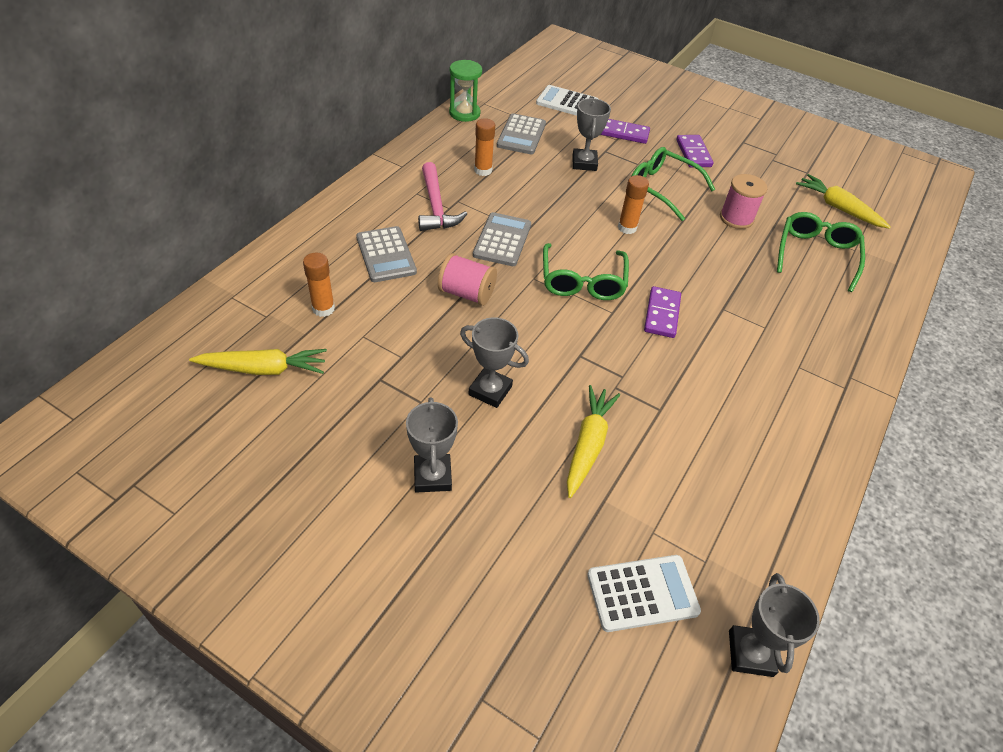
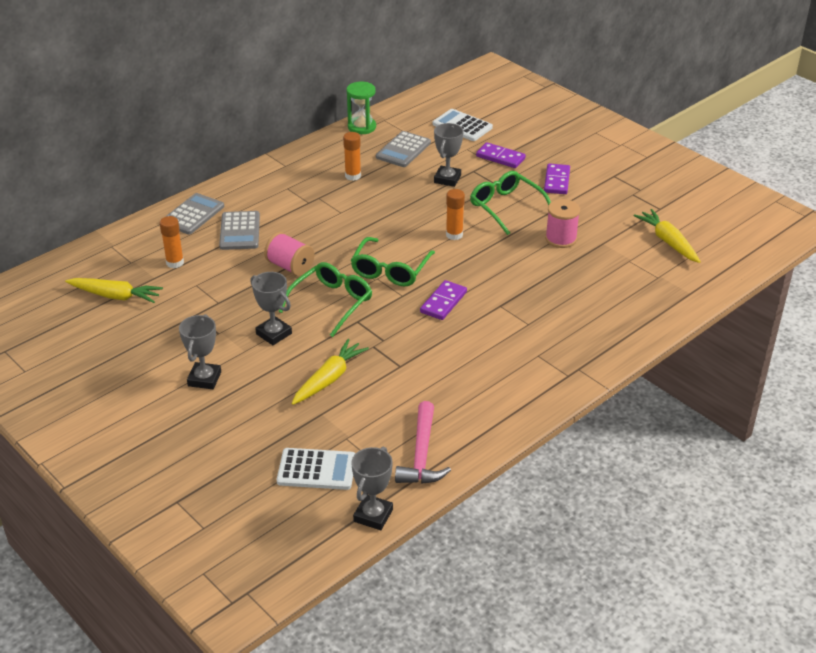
camera: 20 degrees right, 10 degrees down
pink hammer [418,162,467,231] -> pink hammer moved to [395,401,451,484]
grey calculator [473,212,531,266] -> grey calculator moved to [165,193,224,234]
green glasses [777,212,865,292] -> green glasses moved to [278,262,372,337]

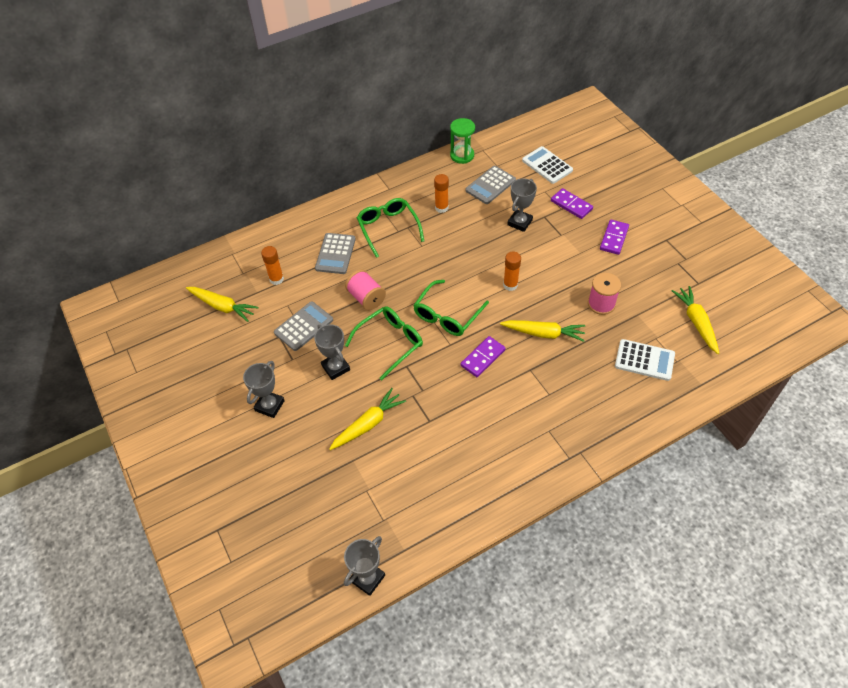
camera: 15 degrees right, 15 degrees up
grey calculator [165,193,224,234] -> grey calculator moved to [274,301,333,351]
white calculator [277,448,356,490] -> white calculator moved to [615,339,675,381]
pink hammer [395,401,451,484] -> none
green glasses [470,171,551,235] -> green glasses moved to [357,198,424,258]
none -> yellow carrot [500,320,585,342]

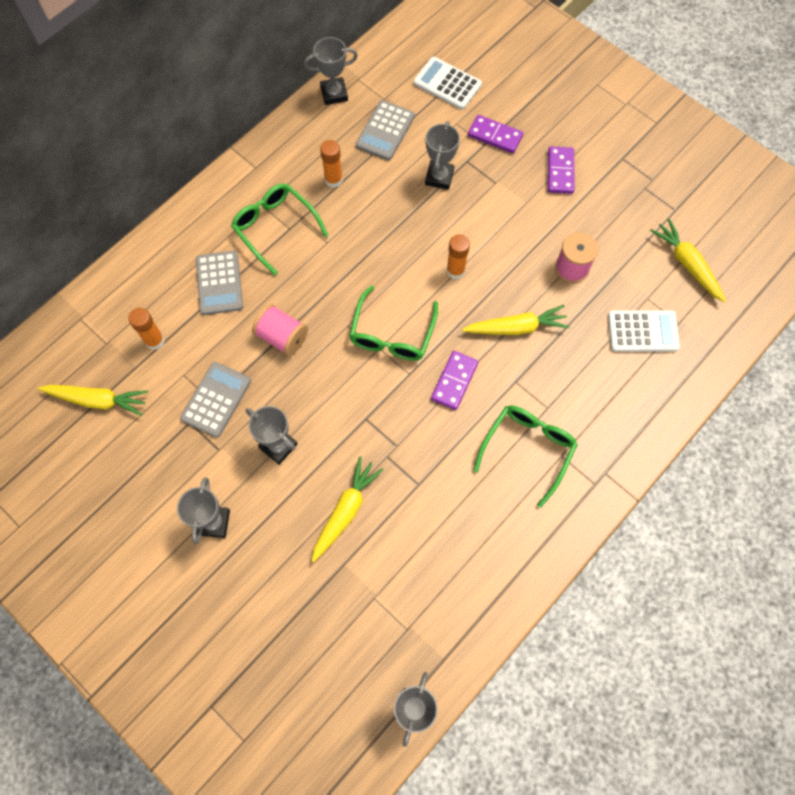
camera: 20 degrees left, 15 degrees up
green glasses [345,306,423,380] -> green glasses moved to [473,405,578,508]
green hourglass [450,118,475,164] -> grey trophy [304,37,358,105]

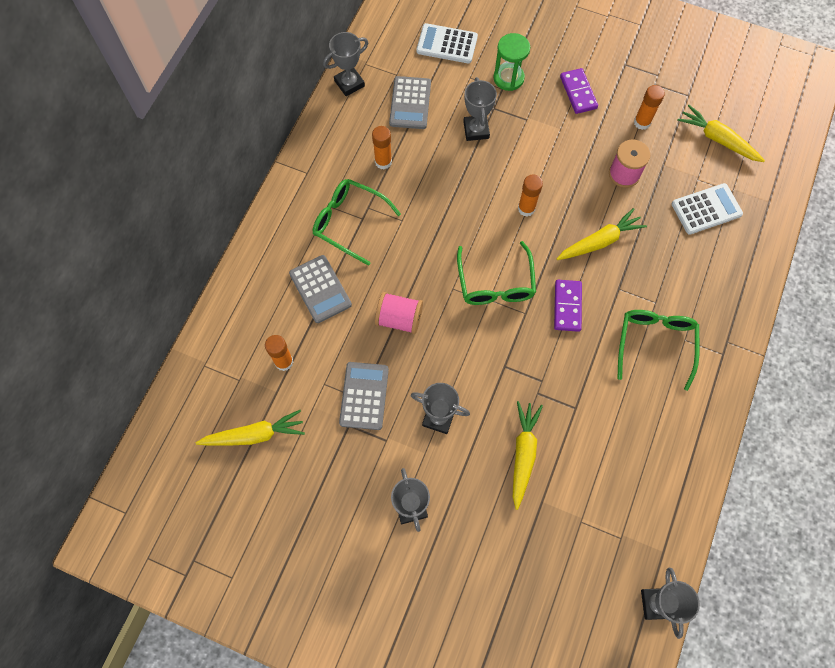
camera: 20 degrees left, 0 degrees up
purple domino [468,115,523,153] -> green hourglass [493,33,530,91]
none -> orange glue stick [634,85,665,130]

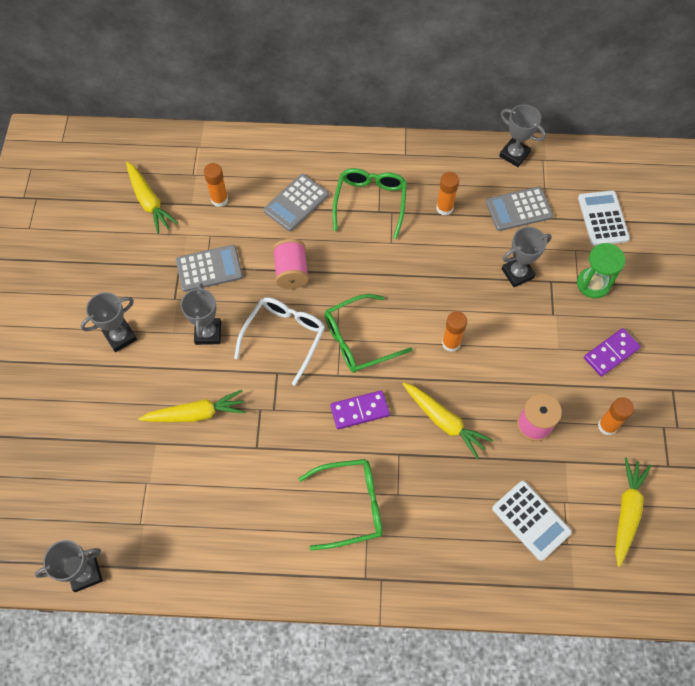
camera: 70 degrees right, 5 degrees down
none -> white glasses [234,297,325,386]

